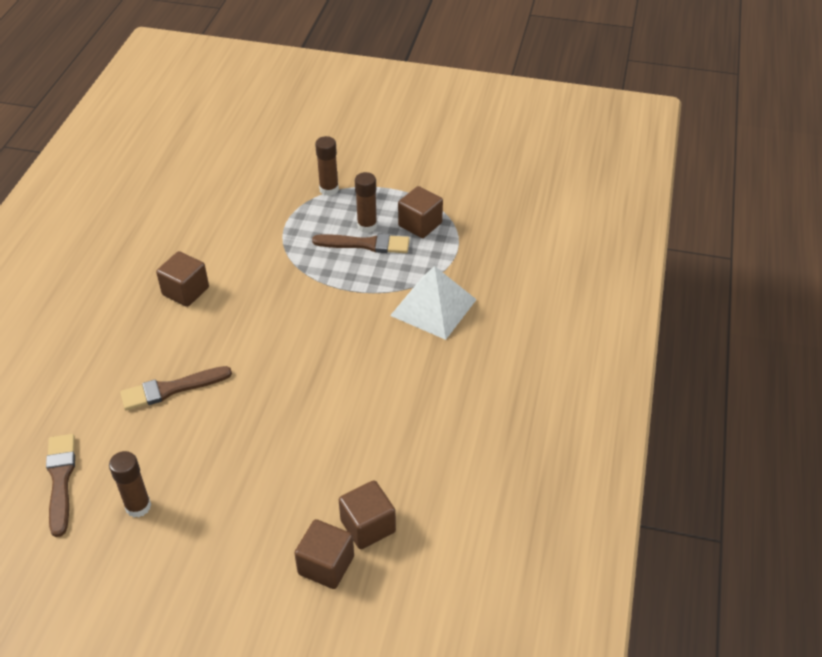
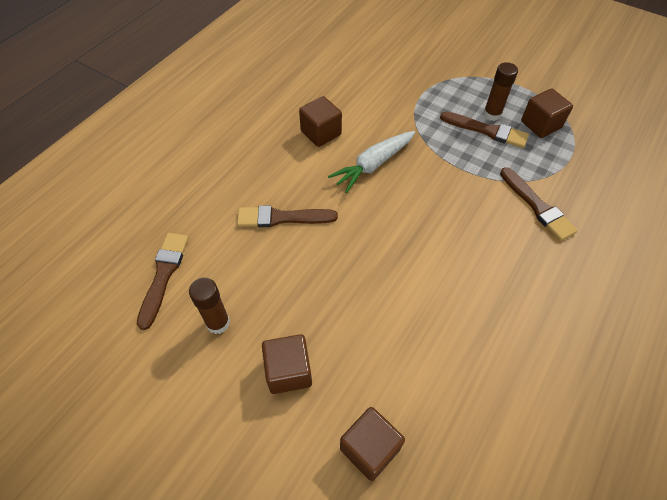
camera: 20 degrees right, 10 degrees up
brown glue stick [315,136,339,196] -> none
brown cube [339,480,396,549] -> brown cube moved to [262,334,312,394]
white pyramid [390,266,477,340] -> brown brush [500,167,577,241]
none -> white carrot [328,131,415,193]

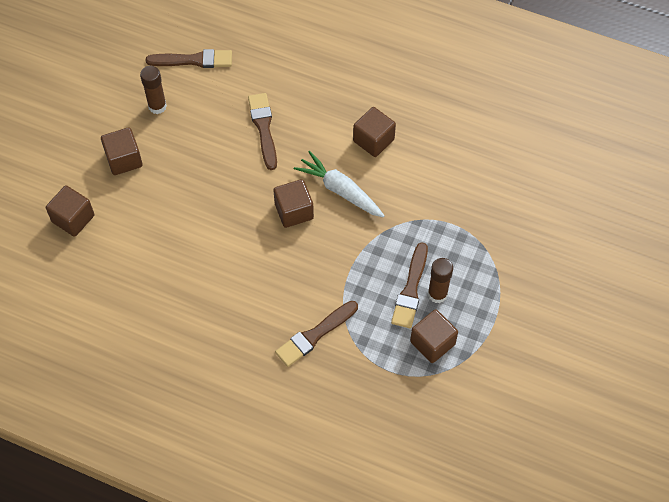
camera: 80 degrees right, 5 degrees up
none -> brown cube [273,179,314,228]

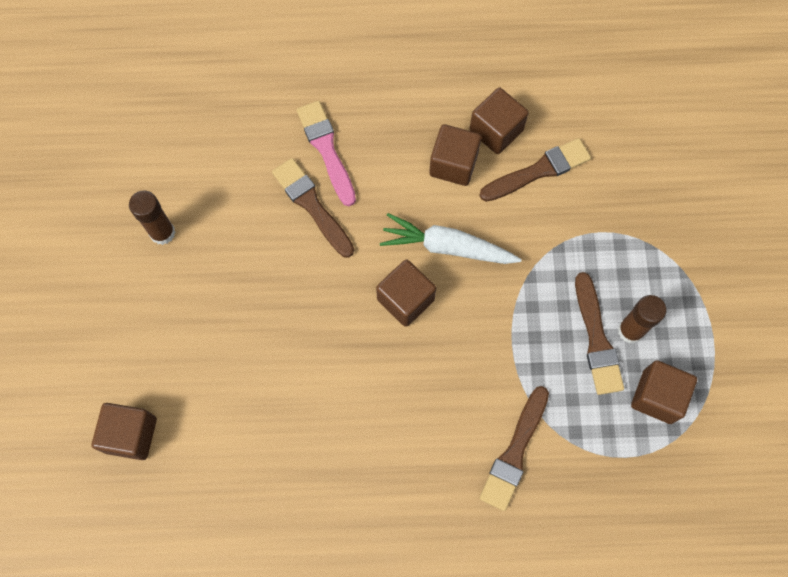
camera: 25 degrees left, 10 degrees up
brown cube [101,127,143,175] -> brown cube moved to [469,88,529,154]
brown brush [146,49,232,68] -> brown brush moved to [479,138,591,202]
none -> pink brush [297,101,356,206]

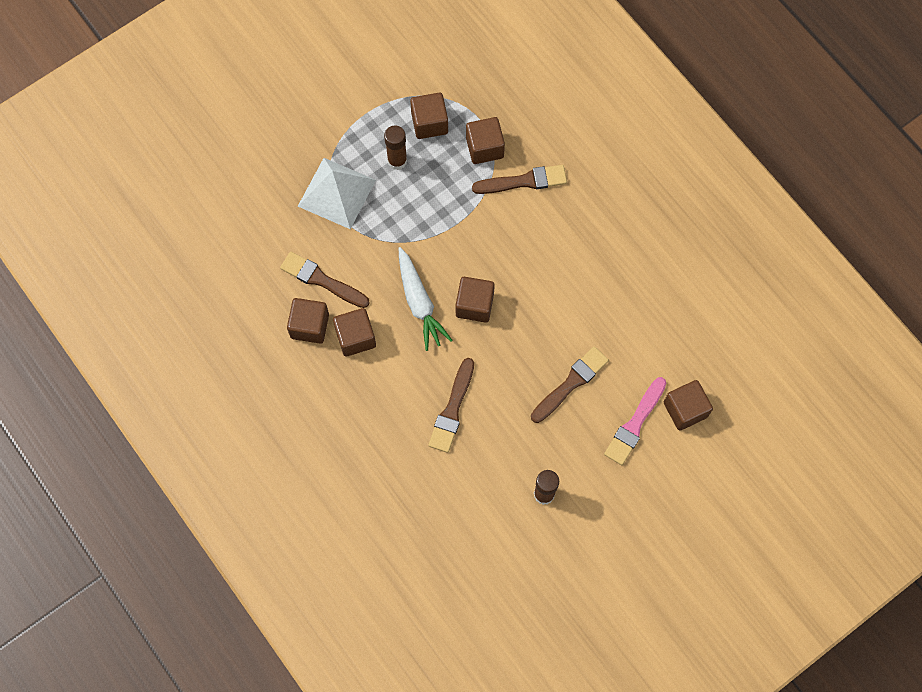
camera: 125 degrees left, 0 degrees up
pink brush [297,101,356,206] -> pink brush moved to [604,377,666,465]
brown brush [575,272,624,395] -> brown brush moved to [531,346,609,423]
none -> white pyramid [298,158,376,229]
none -> brown cube [466,117,505,164]

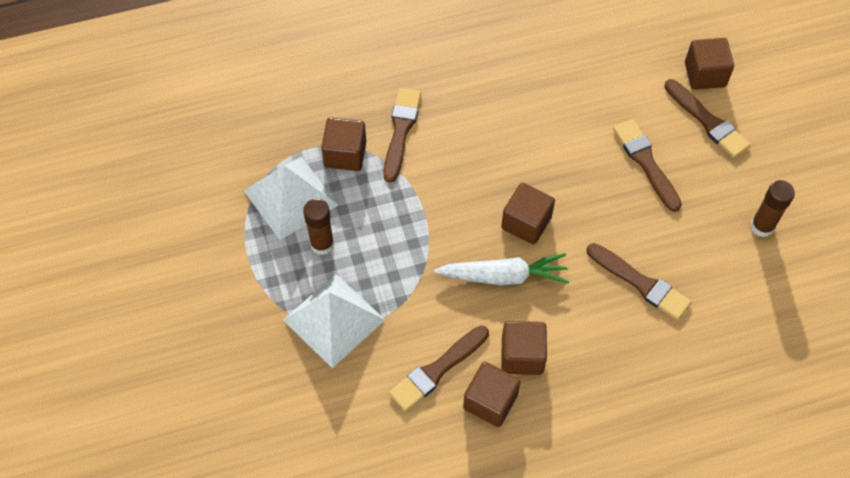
camera: 70 degrees left, 10 degrees down
brown cube [410,93,448,139] -> white pyramid [244,157,338,240]
pink brush [604,377,666,465] -> brown brush [664,79,750,158]

